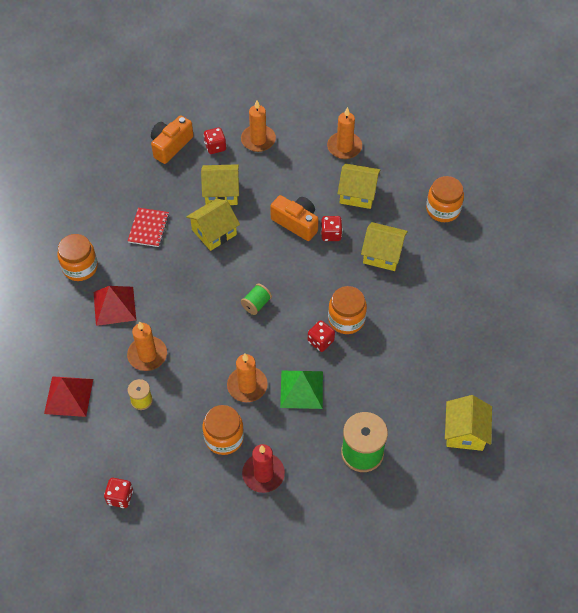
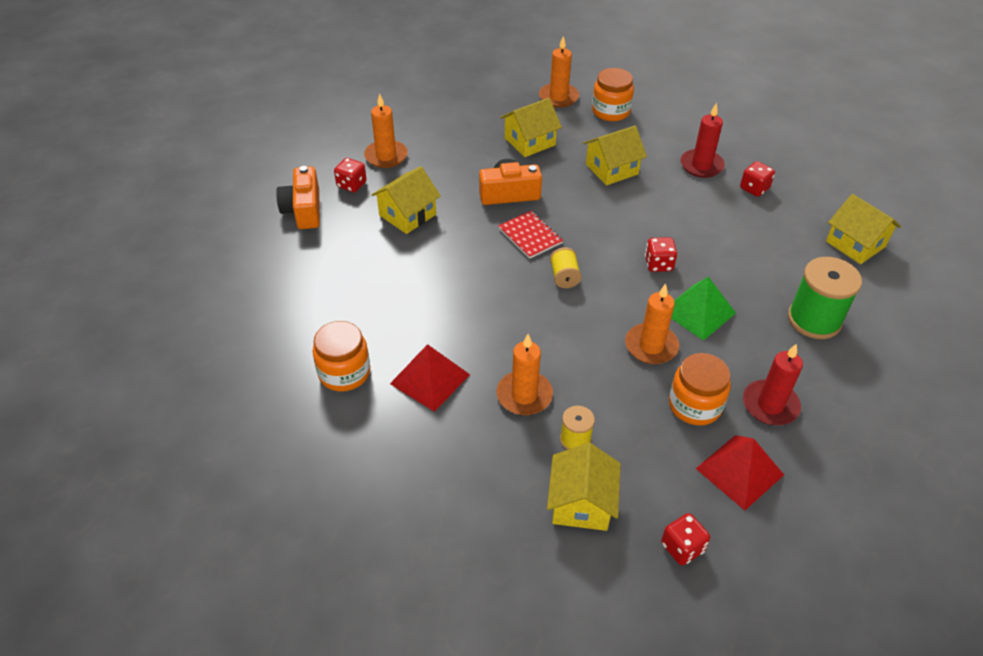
camera: 45 degrees left, 10 degrees down
red pyramid [44,376,93,417] -> red pyramid moved to [696,435,784,510]
red notebook [128,208,169,247] -> red notebook moved to [498,211,563,259]
yellow house [186,199,240,251] -> yellow house moved to [547,442,621,531]
green spool [241,284,272,315] -> yellow spool [550,247,581,288]
red dice [321,216,343,241] -> red dice moved to [740,161,775,197]
orange candle [327,107,362,159] -> orange candle moved to [539,36,579,108]
orange jar [328,286,367,334] -> none
none -> red candle [680,103,725,178]

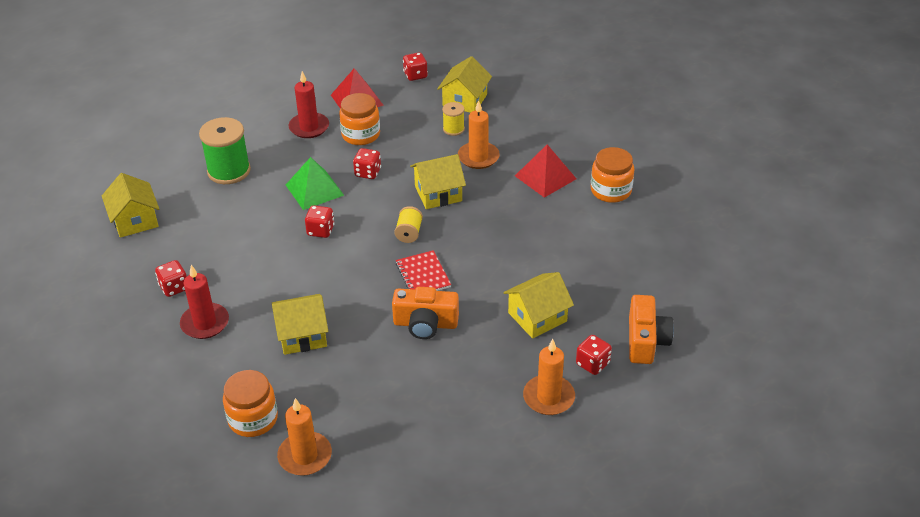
camera: 165 degrees left, 5 degrees down
yellow house [500,98,562,157] -> yellow house moved to [410,154,466,209]
orange candle [625,283,679,364] -> red dice [353,148,381,179]

